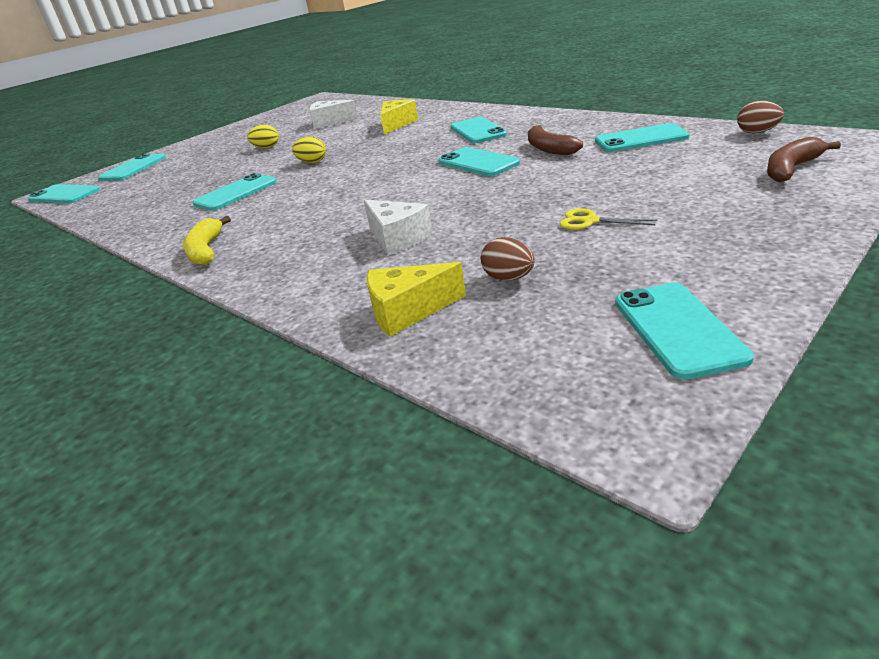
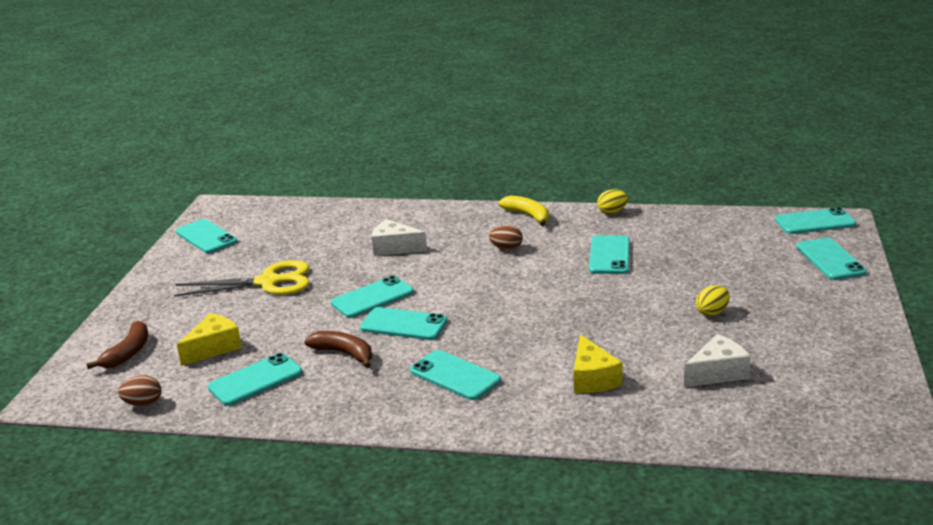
camera: 145 degrees right, 5 degrees down
yellow egg [292,136,326,163] -> yellow egg moved to [597,189,628,214]
yellow cheese [367,262,466,337] -> yellow cheese moved to [177,313,242,366]
brown egg [481,237,534,281] -> brown egg moved to [489,225,523,250]
yellow scissors [559,208,657,230] -> yellow scissors [174,260,309,297], size x2.11
none -> turquoise phone [331,276,414,318]

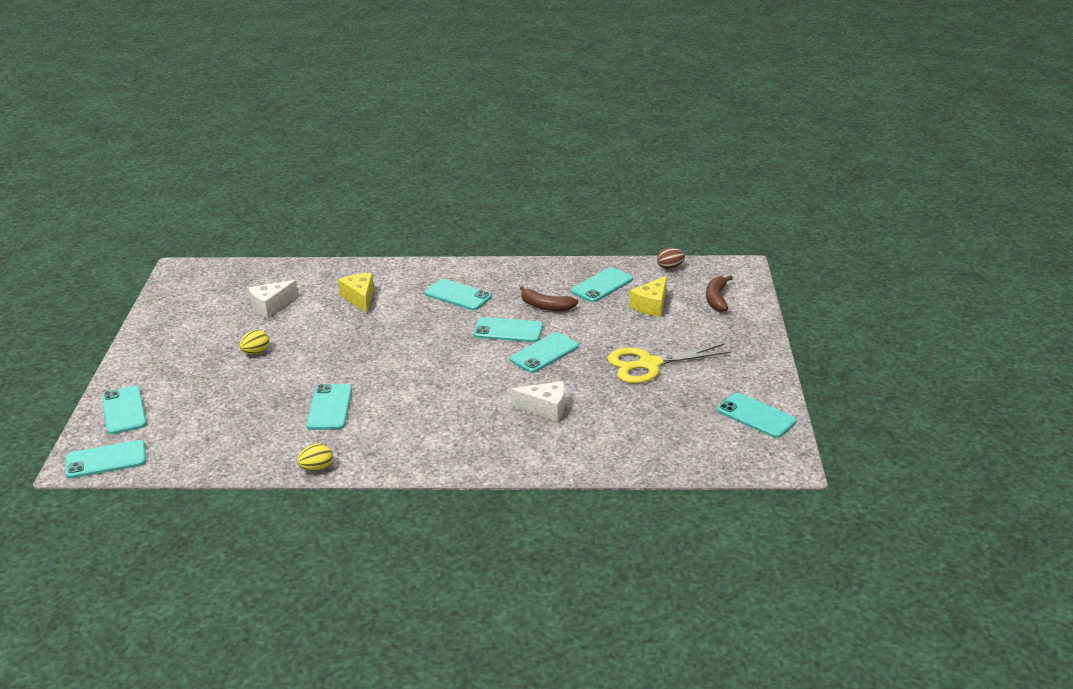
camera: 170 degrees right, 5 degrees up
brown egg [489,225,523,250] -> none
yellow banana [499,195,549,226] -> none

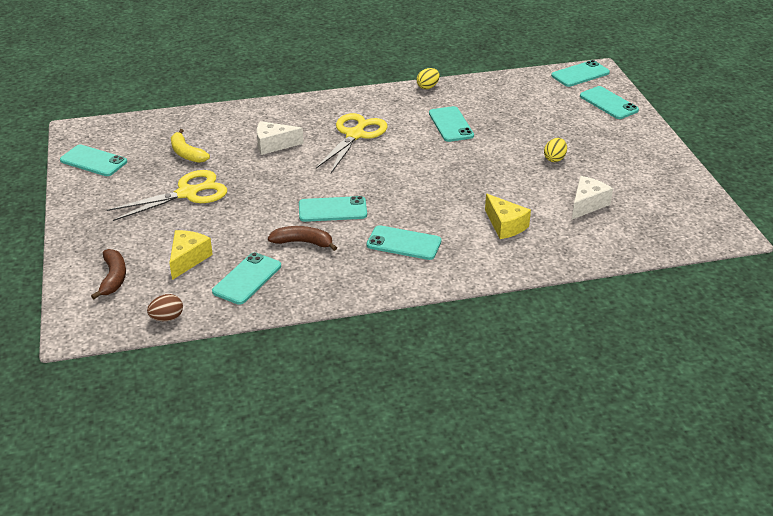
camera: 165 degrees right, 5 degrees up
turquoise phone [510,332,579,373] -> none
none -> yellow banana [171,129,210,163]
none -> yellow scissors [316,113,387,173]

